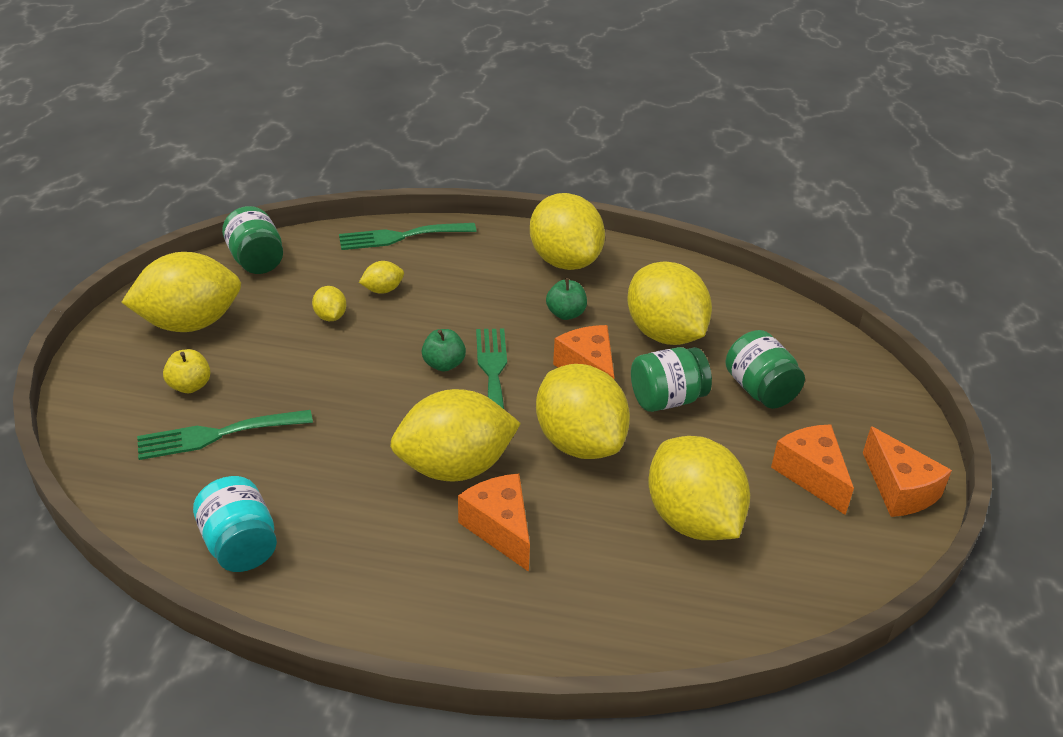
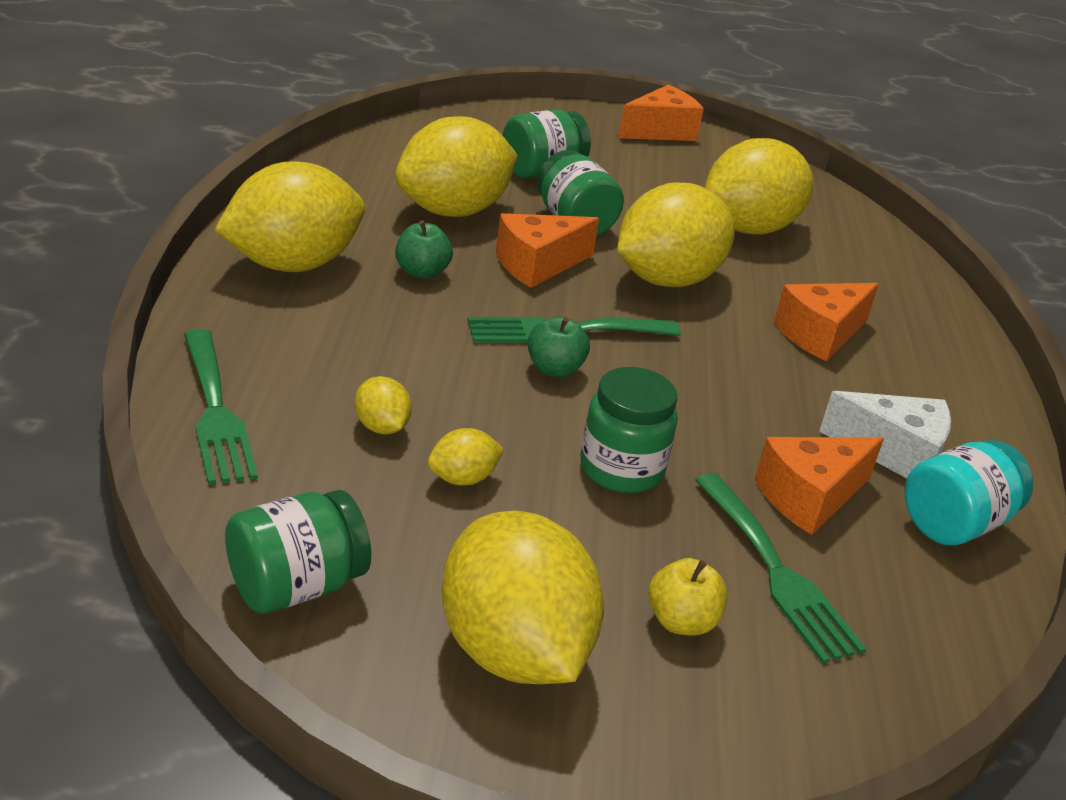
camera: 100 degrees left, 5 degrees down
yellow lemon [390,389,521,482] -> none
orange cheese [771,424,854,515] -> orange cheese moved to [755,437,884,535]
none -> green jar [580,367,678,493]
none -> white cheese [819,391,951,478]

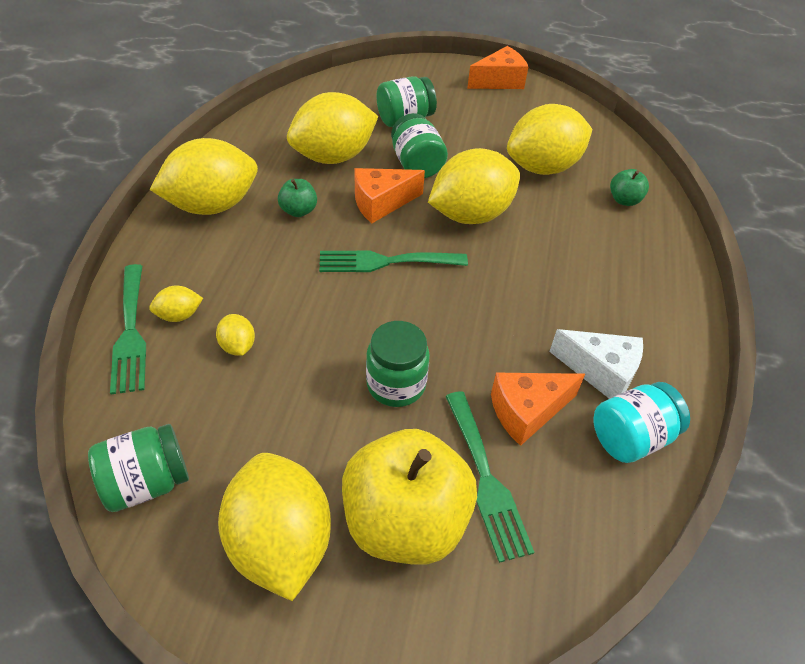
camera: 10 degrees right, 15 degrees up
yellow lemon [428,428,504,486] -> yellow lemon moved to [149,286,203,322]
green apple [528,316,590,378] -> green apple moved to [610,169,649,206]
yellow apple [648,558,727,636] -> yellow apple [342,429,477,565], size x2.35
orange cheese [774,283,879,362] -> none

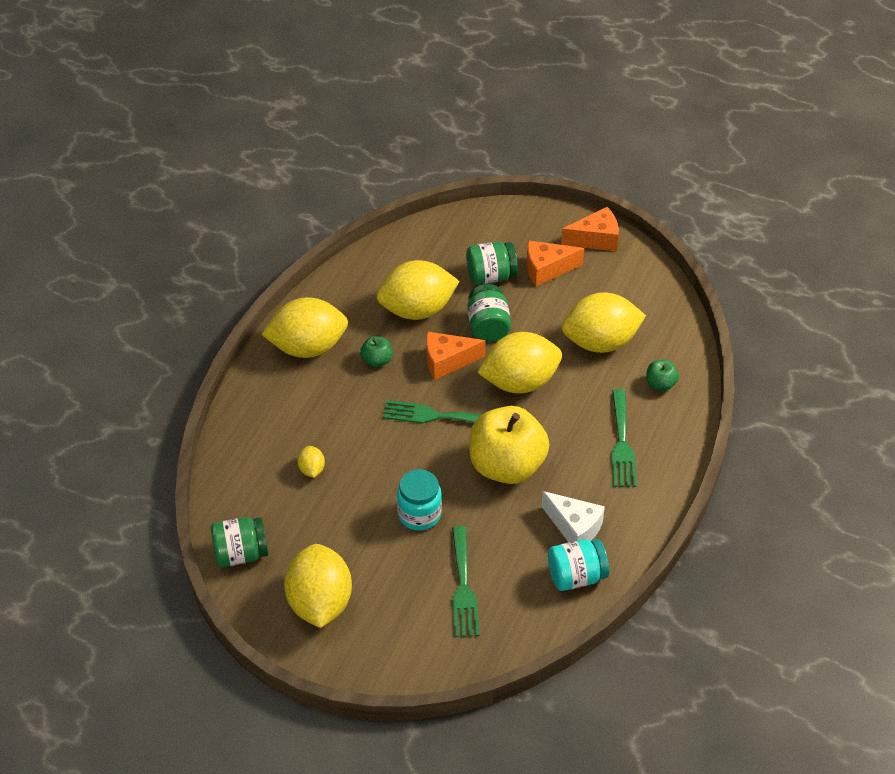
camera: 15 degrees right, 0 degrees up
green fork [110,264,146,394] -> green fork moved to [611,389,637,487]
yellow lemon [149,286,203,322] -> none
yellow apple [342,429,477,565] -> yellow apple moved to [469,406,550,484]
green jar [366,321,430,407] -> turquoise jar [397,469,442,531]
orange cheese [491,373,585,446] -> orange cheese moved to [527,240,584,286]

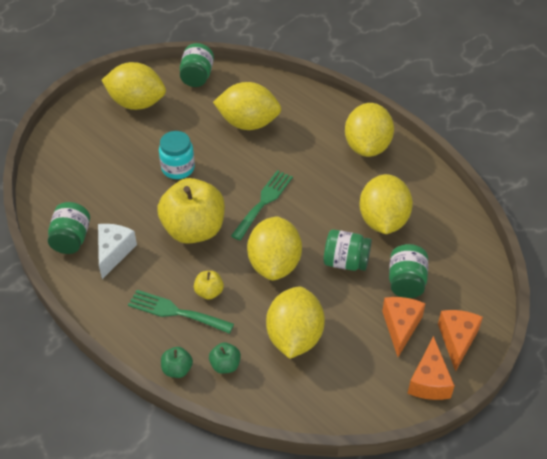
camera: 110 degrees right, 0 degrees up
yellow lemon [297,446,325,478] -> yellow lemon [213,82,281,130], size x2.32
green apple [360,336,392,367] -> green apple moved to [161,347,193,378]
orange cheese [426,331,485,380] -> orange cheese moved to [438,310,483,372]
green fork [452,526,480,637] -> none
white cheese [542,491,605,542] -> white cheese turned 135 degrees clockwise [98,224,137,279]
turquoise jar [548,539,609,591] -> green jar [48,202,90,254]
none -> yellow apple [194,271,224,300]

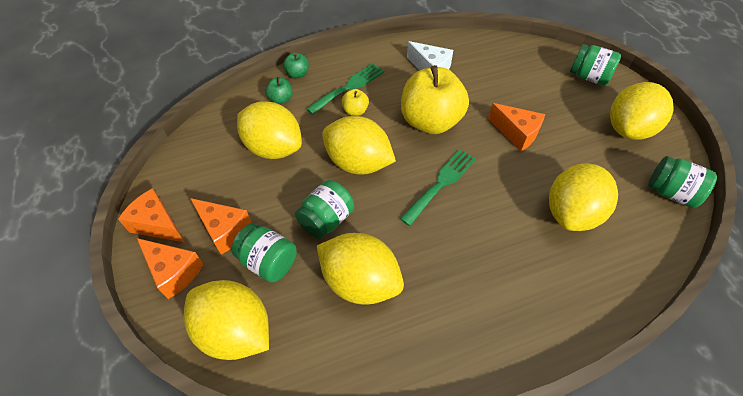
camera: 115 degrees right, 5 degrees up
green jar [48,202,90,254] -> green jar moved to [570,44,621,86]
turquoise jar [159,131,195,179] -> orange cheese [488,103,545,151]
green fork [231,170,293,240] -> green fork turned 105 degrees counterclockwise [400,149,476,226]
yellow lemon [345,103,394,157] -> yellow lemon moved to [184,280,269,360]

